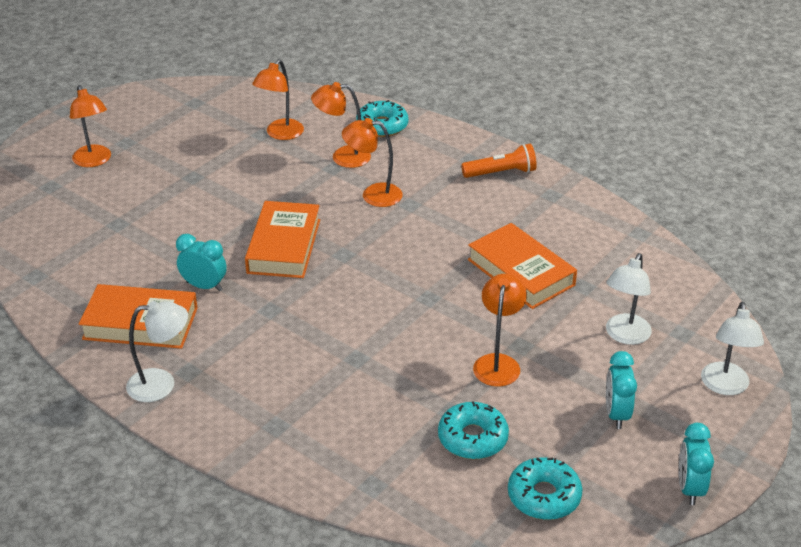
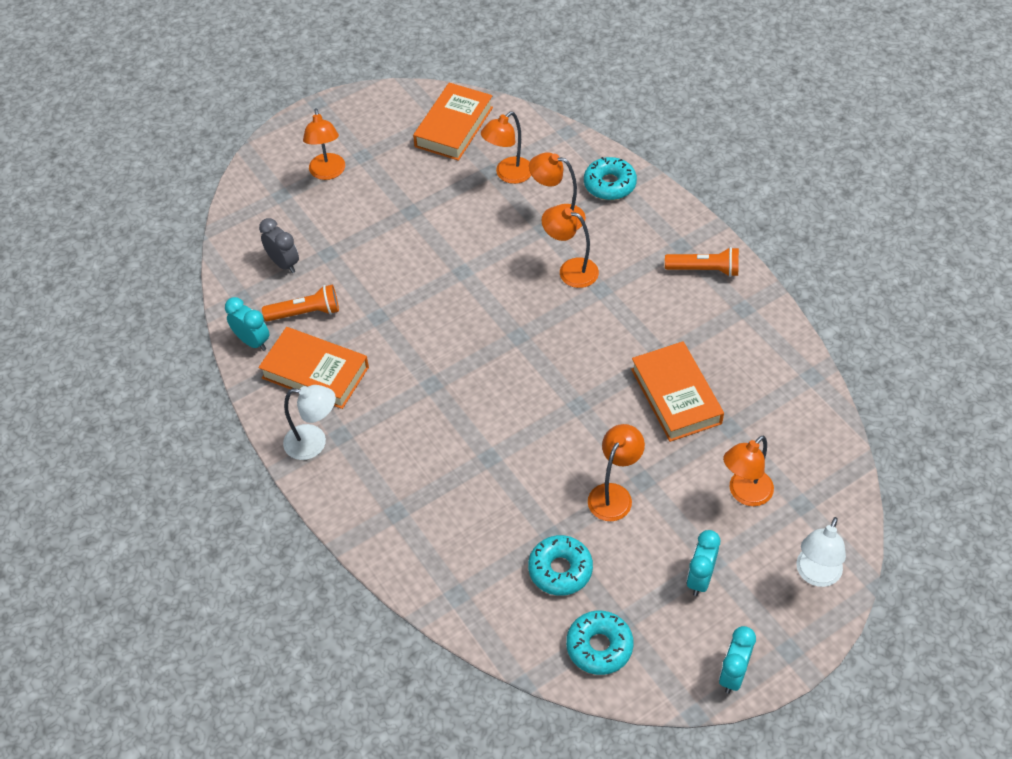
camera: 20 degrees right, 15 degrees up
turquoise clock [176,234,227,291] -> turquoise clock moved to [225,297,270,351]
orange book [245,201,320,278] -> orange book moved to [413,83,493,161]
white lamp [606,253,652,345] -> orange lamp [723,436,774,506]
none -> grey clock [259,218,299,273]
none -> orange flashlight [262,285,339,322]

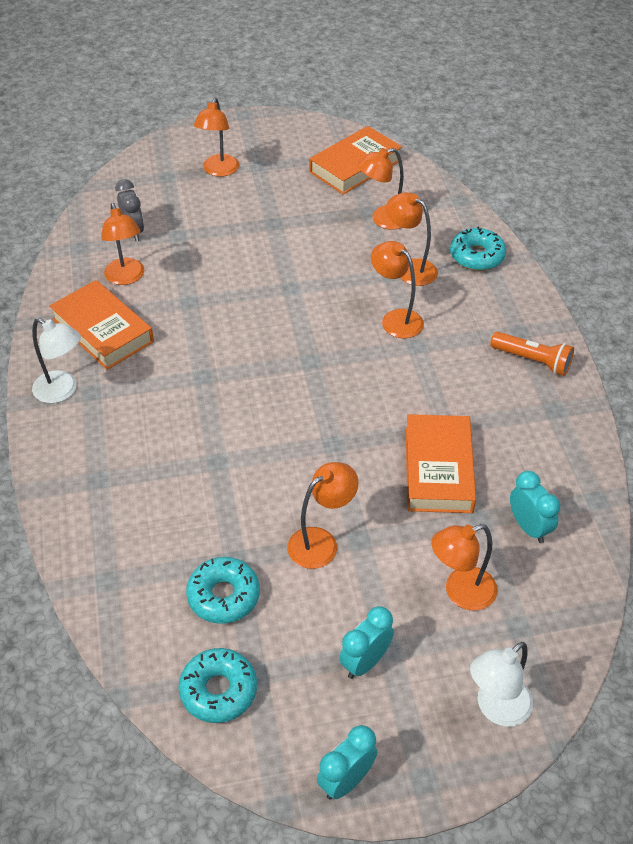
camera: 20 degrees right, 5 degrees down
turquoise clock [225,297,270,351] -> turquoise clock moved to [510,471,561,543]
orange flashlight [262,285,339,322] -> orange lamp [101,203,144,285]

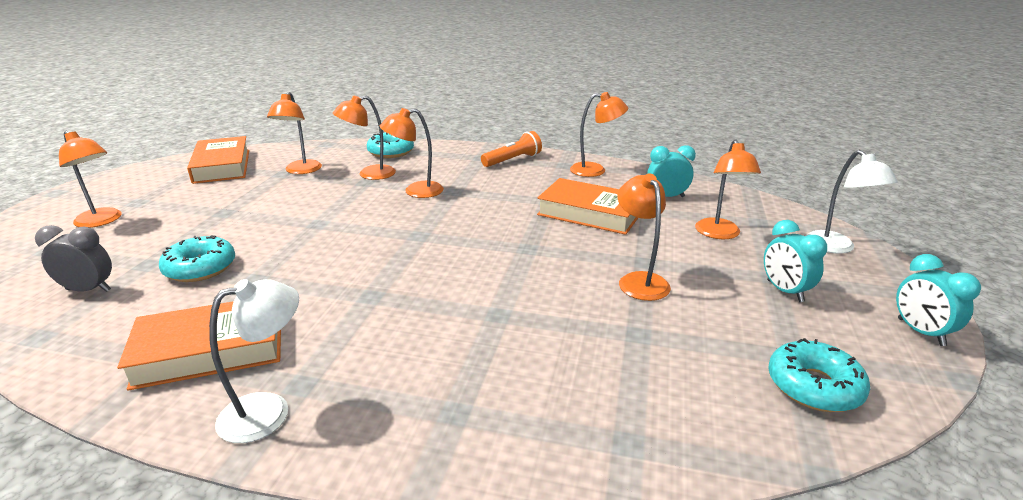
camera: 65 degrees left, 20 degrees down
orange lamp [101,203,144,285] -> orange lamp moved to [570,92,628,177]
turquoise donut [186,557,260,624] -> turquoise donut moved to [159,235,235,282]

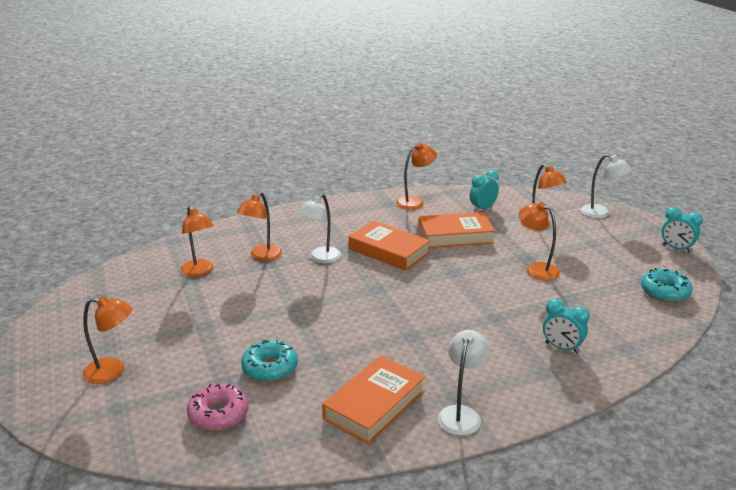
camera: 35 degrees left, 0 degrees up
grey clock [35,225,112,292] -> pink donut [187,383,249,431]
orange book [187,136,249,184] -> orange book moved to [348,221,430,271]
turquoise donut [367,132,414,158] -> none
orange lamp [380,108,444,198] -> white lamp [297,194,341,263]
orange flashlight [481,131,542,167] -> none
turquoise clock [764,220,827,302] -> turquoise clock moved to [543,299,590,354]

